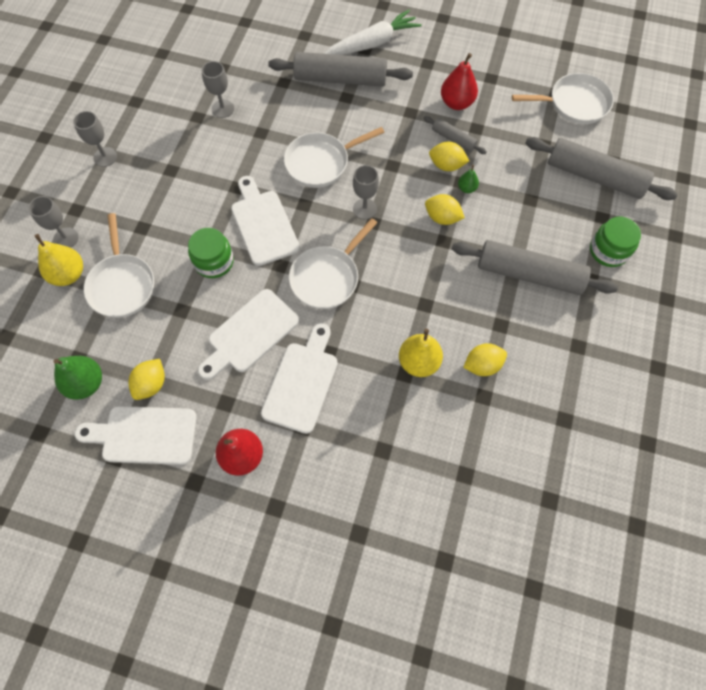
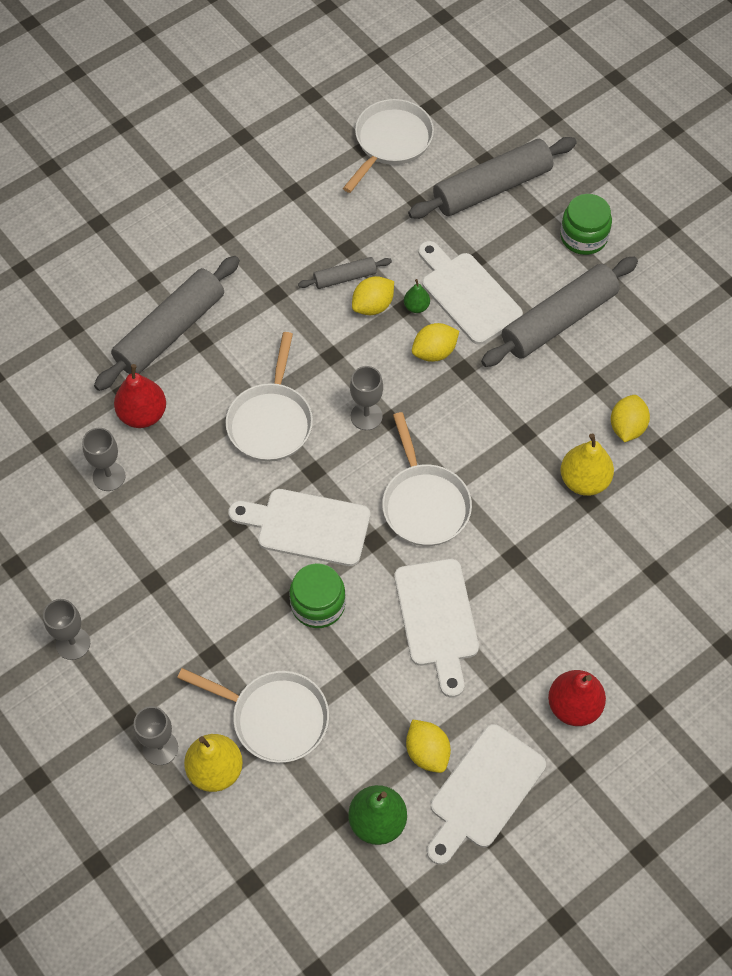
camera: 55 degrees left, 5 degrees down
white cutting board [261,323,338,434] -> white cutting board moved to [418,241,523,345]
white carrot [324,10,422,55] -> none
red pear [441,53,478,110] -> red pear moved to [114,364,166,428]

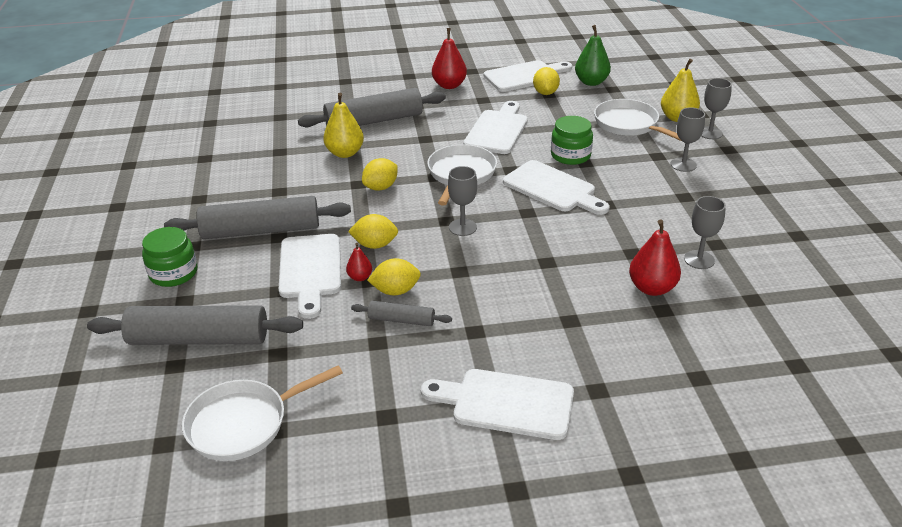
camera: 150 degrees left, 25 degrees down
grey goblet [43,599,90,660] -> grey goblet moved to [671,107,705,172]
grey rolling pin [94,256,240,391] -> grey rolling pin moved to [298,88,446,127]
white pan [226,332,313,462] -> none
green pear [404,279,430,313] -> red pear [346,243,372,281]
yellow lemon [611,395,650,442] -> yellow lemon moved to [362,158,398,190]
none -> white cutting board [421,369,574,440]

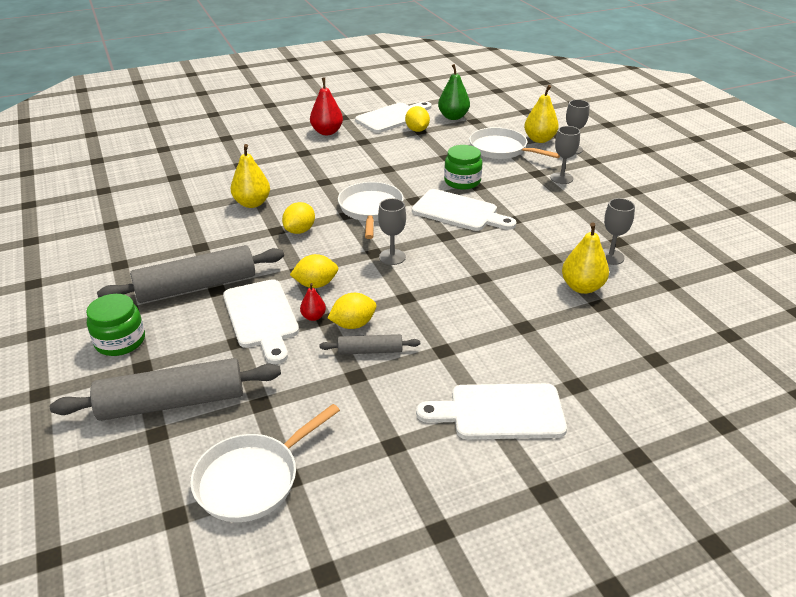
camera: 15 degrees left, 0 degrees up
grey rolling pin [298,88,446,127] -> none
white cutting board [464,101,528,154] -> none
red pear [629,219,681,296] -> yellow pear [562,223,609,294]

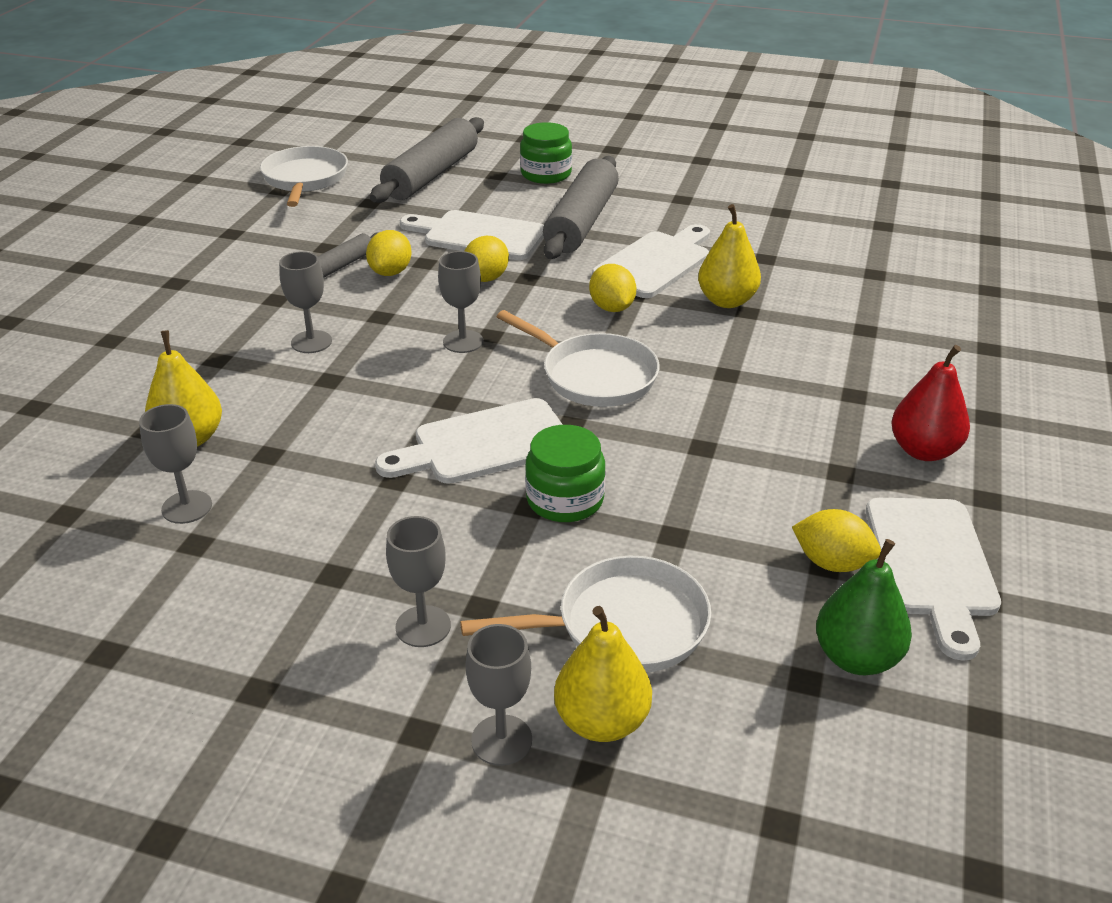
camera: 130 degrees right, 0 degrees up
red pear [300,283,326,321] -> none
white cutting board [416,383,567,439] -> white cutting board moved to [592,224,710,298]
none -> grey goblet [279,251,332,353]

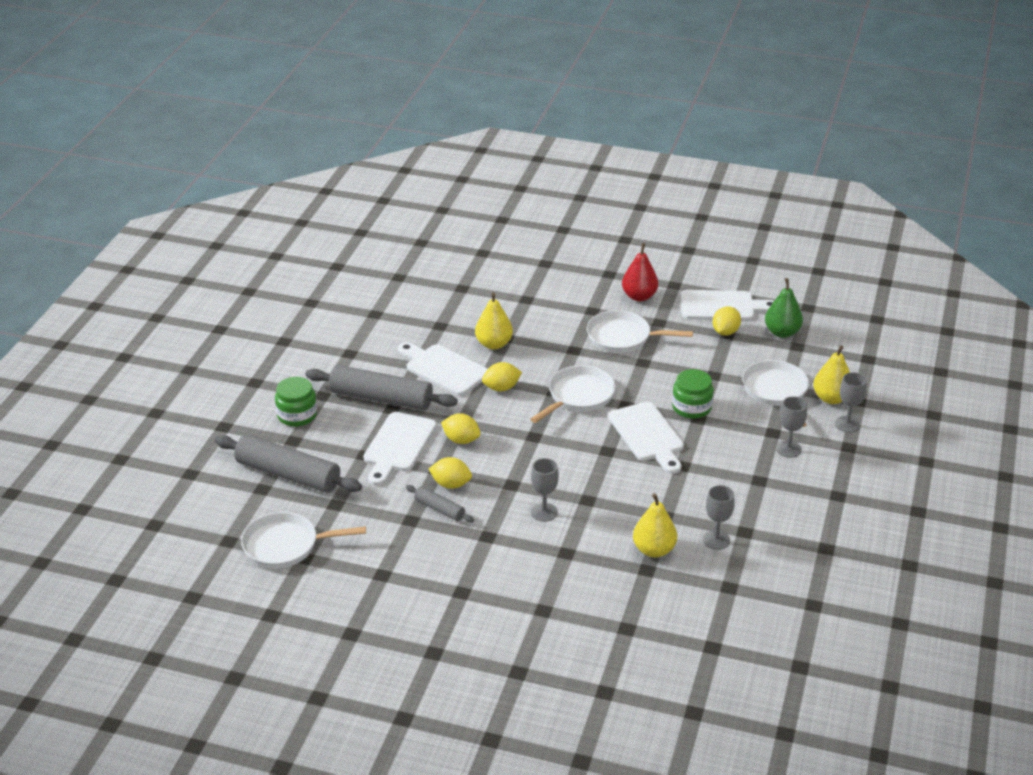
camera: 90 degrees left, 0 degrees up
grey goblet [438,251,483,353] -> none
none -> white pan [587,310,693,353]

